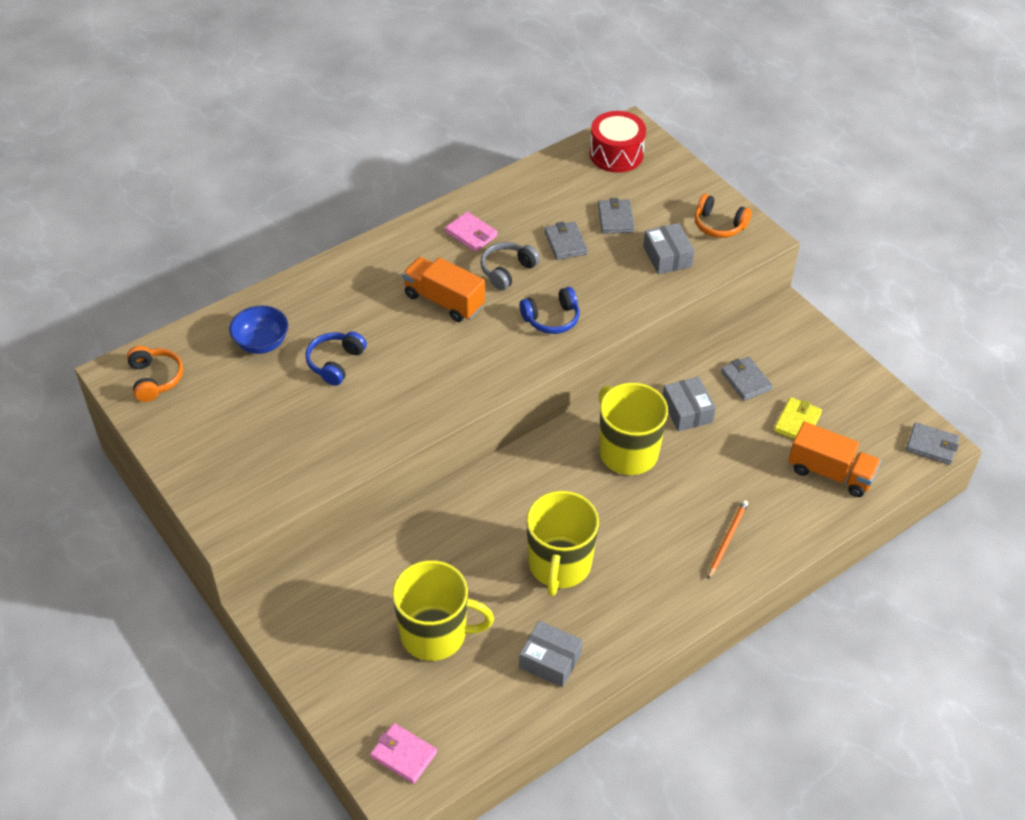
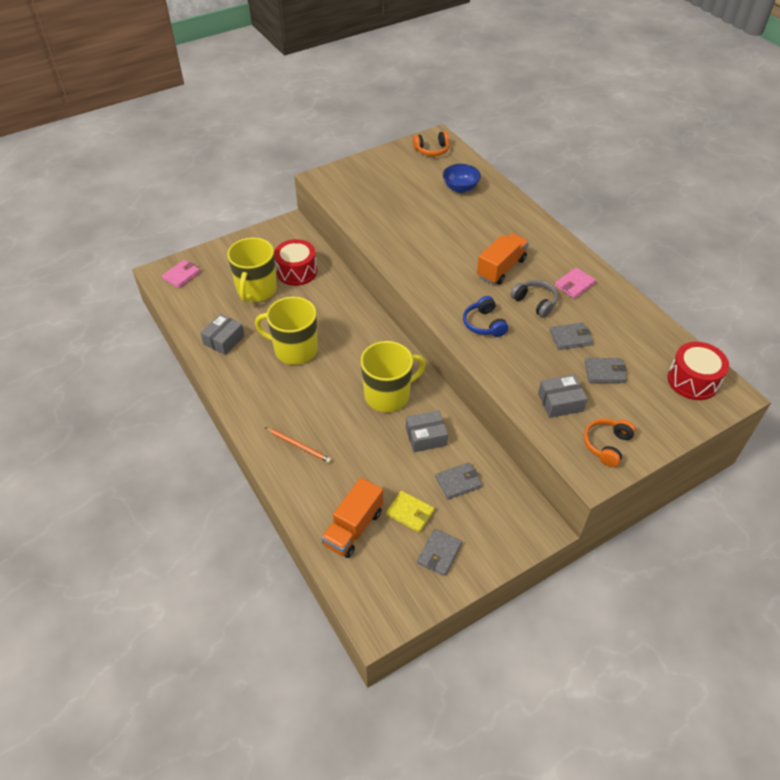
camera: 95 degrees right, 0 degrees up
blue headphones [305,332,367,386] -> none
grey wallet [906,422,959,465] -> grey wallet moved to [417,529,462,576]
none -> red drum [274,239,317,286]

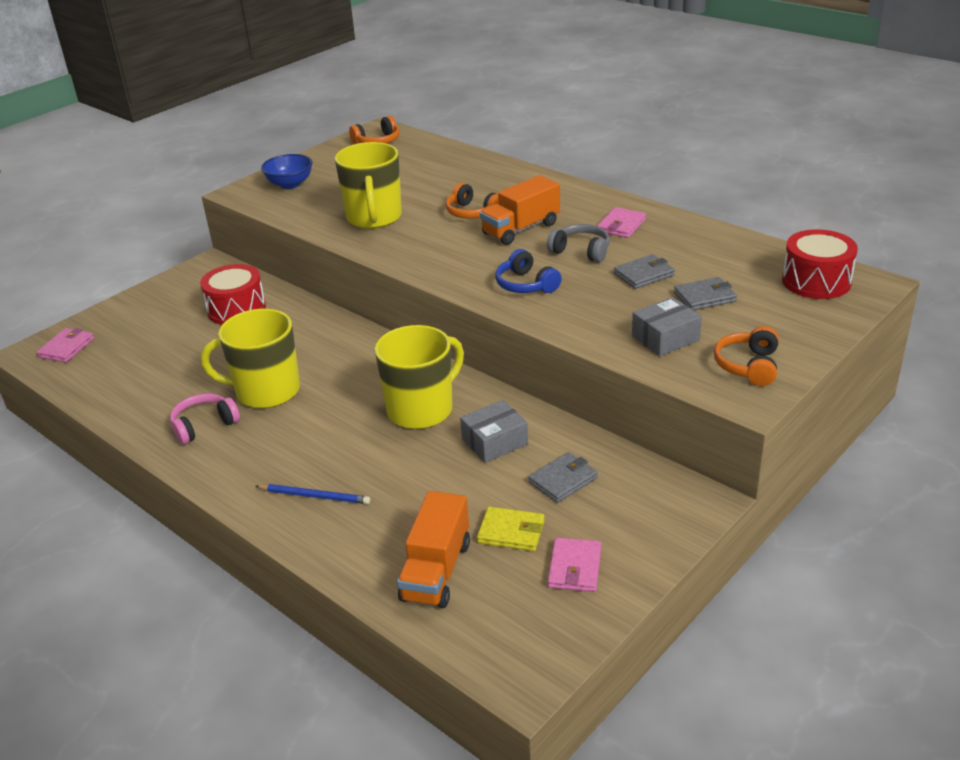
camera: 15 degrees left, 15 degrees down
grey box [200,314,245,355] -> none
yellow mug [227,237,277,303] -> yellow mug moved to [335,142,402,229]
orange pencil [265,427,332,463] -> blue pencil [256,484,370,504]
grey wallet [417,529,462,576] -> pink wallet [548,538,601,592]
blue bowl [443,164,481,193] -> blue bowl moved to [261,154,312,189]
orange truck [477,233,529,285] -> orange truck turned 150 degrees counterclockwise [480,175,560,245]
none -> pink headphones [170,394,240,445]
none -> orange headphones [446,183,499,219]

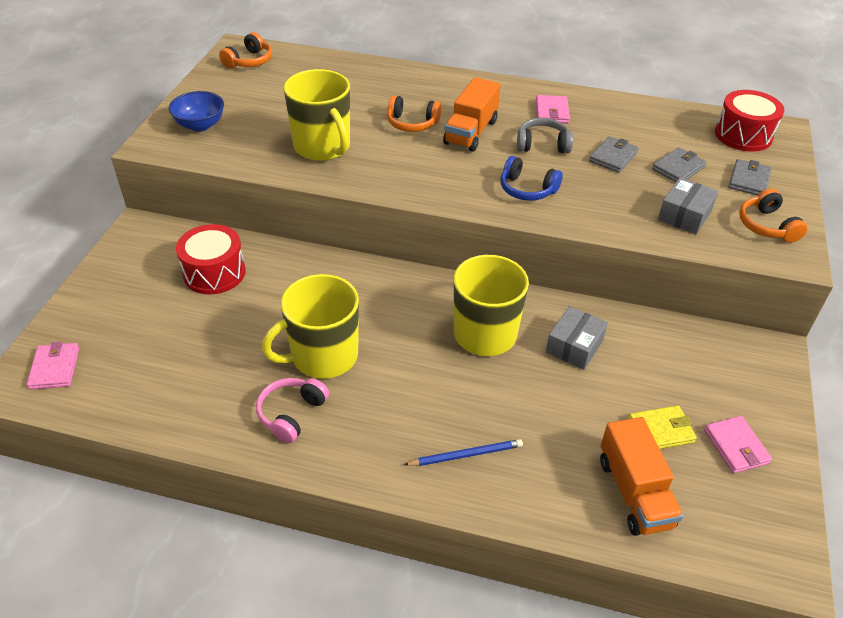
camera: 30 degrees left, 10 degrees up
grey wallet [528,452,598,503] -> grey wallet moved to [729,159,772,196]

